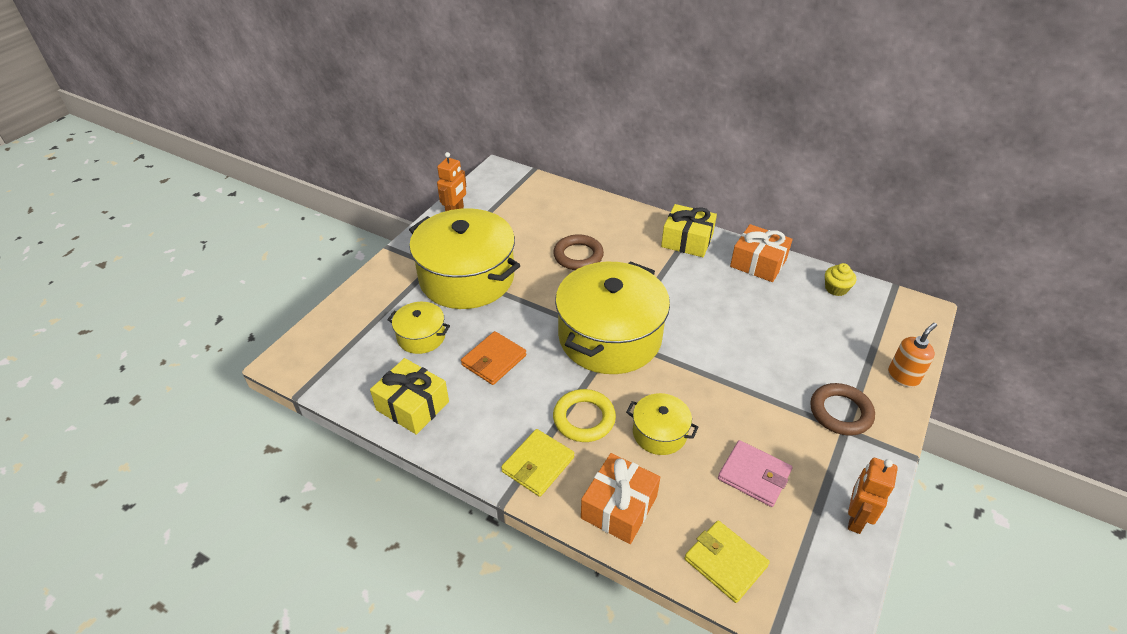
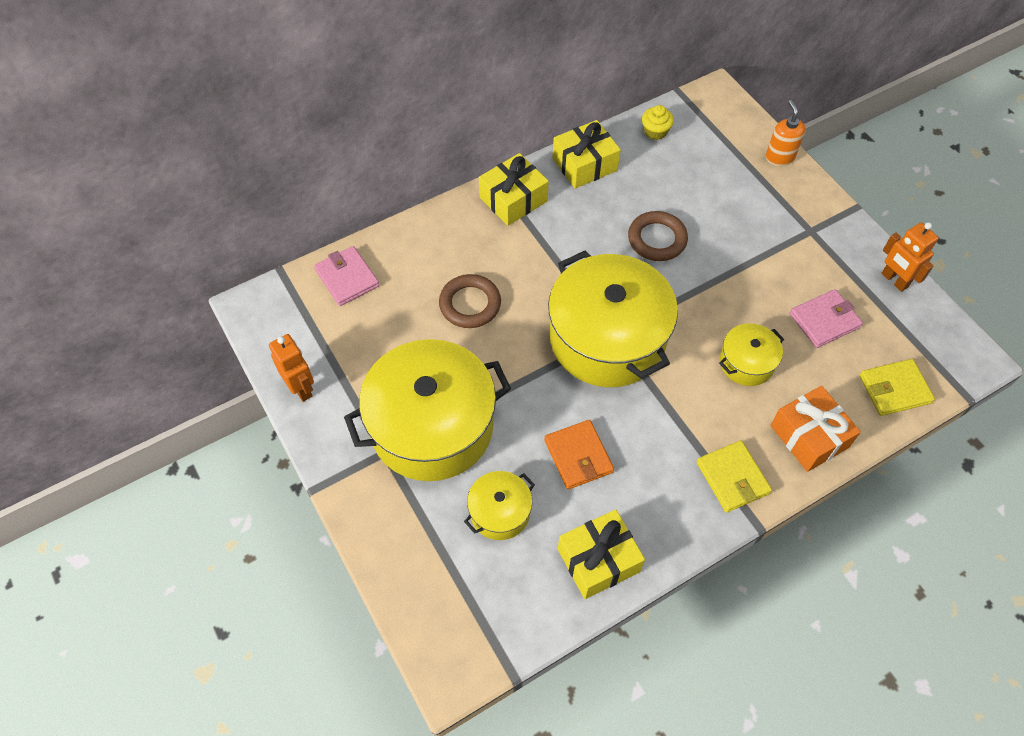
camera: 60 degrees left, 15 degrees up
yellow ring [553,389,616,442] -> none
orange gift [730,224,793,282] -> yellow gift [553,120,621,189]
brown ring [810,383,875,436] -> brown ring moved to [628,211,688,261]
none -> pink wallet [314,246,379,306]

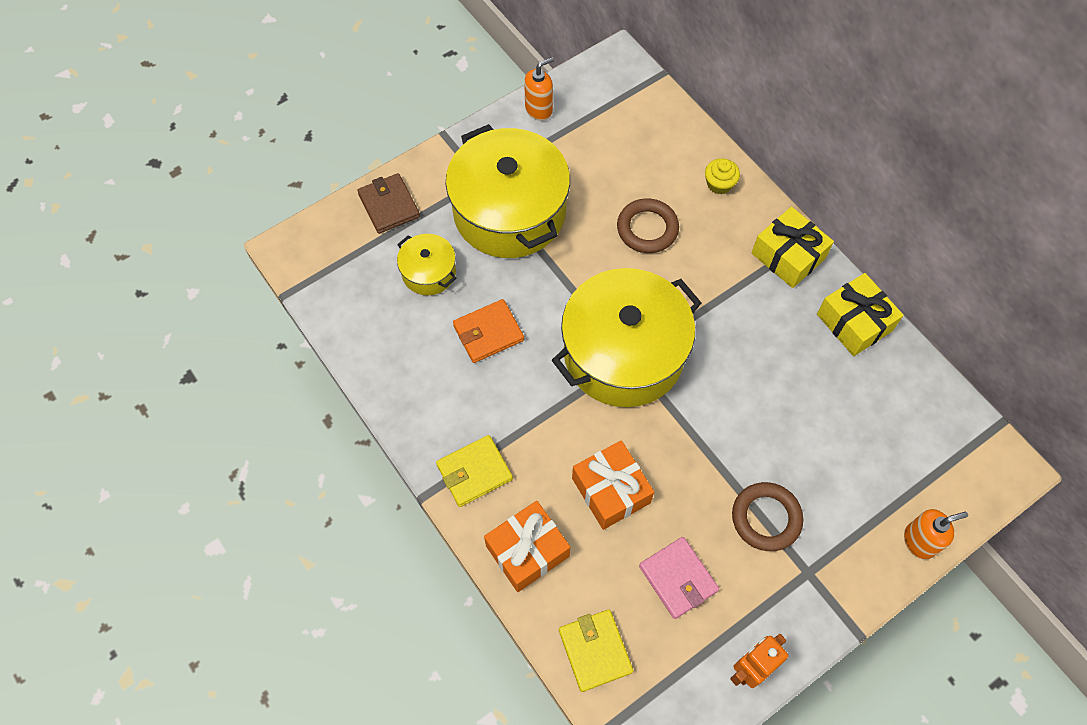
camera: 85 degrees right, 5 degrees up
orange robot [269,334,314,402] -> orange soap dispenser [524,57,554,121]
pink wallet [314,246,379,306] -> none
yellow gift [558,509,645,599] -> none
brown ring [628,211,688,261] -> brown ring moved to [732,482,803,551]
yellow cupcake [642,105,674,140] -> yellow cupcake moved to [705,158,740,195]
yellow pot [719,323,784,386] -> orange gift [572,440,654,530]
none -> brown wallet [357,173,420,234]

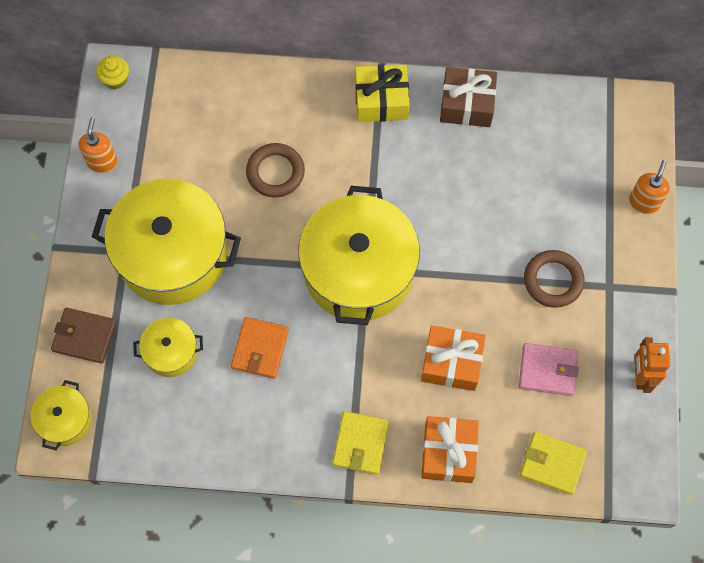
camera: 50 degrees left, 5 degrees up
yellow cupcake [705,158,740,195] -> yellow cupcake moved to [96,56,129,89]
yellow gift [817,273,904,356] -> brown gift [440,67,497,127]
none -> yellow pot [31,380,92,450]

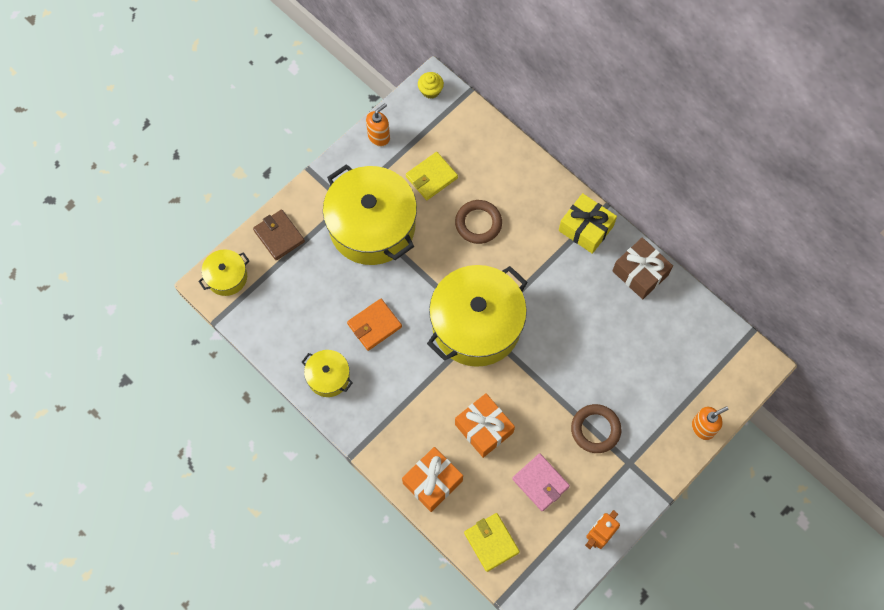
camera: 40 degrees right, 0 degrees up
yellow pot [133,318,203,377] -> yellow pot moved to [302,350,353,397]
yellow wallet [332,411,389,475] -> yellow wallet moved to [406,152,458,200]

